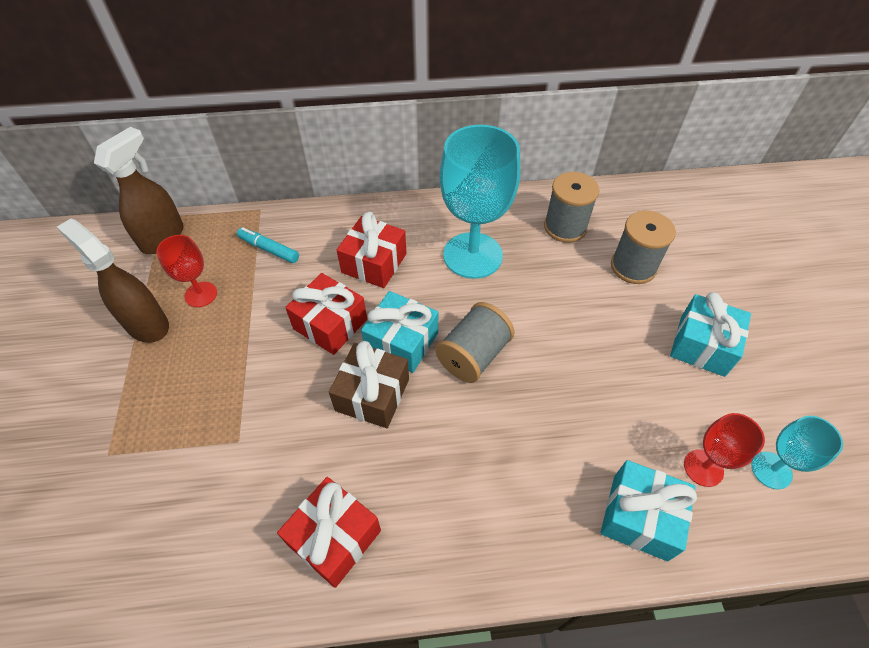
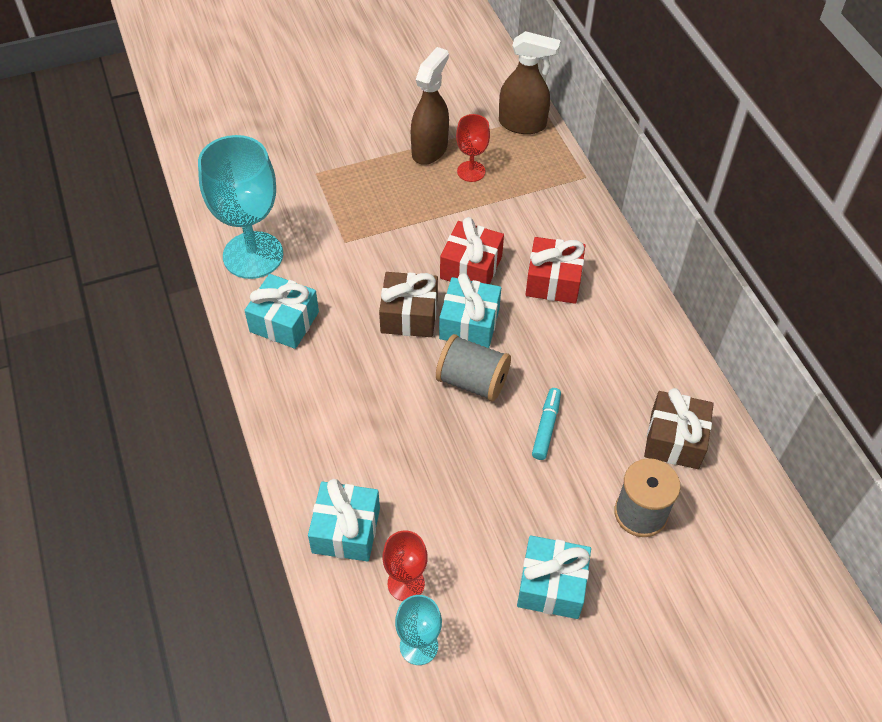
camera: 75 degrees right, 0 degrees up
turquoise marker [237,227,299,263] -> turquoise marker moved to [532,388,561,460]
red gift [277,477,381,588] -> turquoise gift [244,274,319,349]
turquoise goblet [440,125,520,279] -> turquoise goblet moved to [198,135,283,279]
grey spool [544,172,600,243] -> brown gift [644,388,714,469]

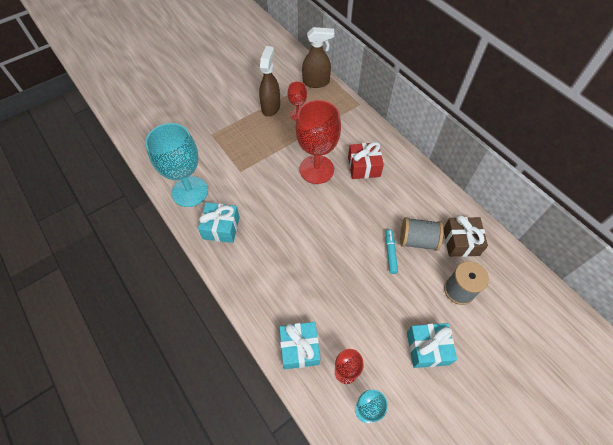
camera: 15 degrees left, 5 degrees up
brown gift [379,272,438,337] -> none
grey spool [436,334,511,402] -> grey spool moved to [400,217,444,251]
turquoise gift [439,273,501,348] -> none
red gift [440,217,504,284] -> red goblet [296,100,341,184]

